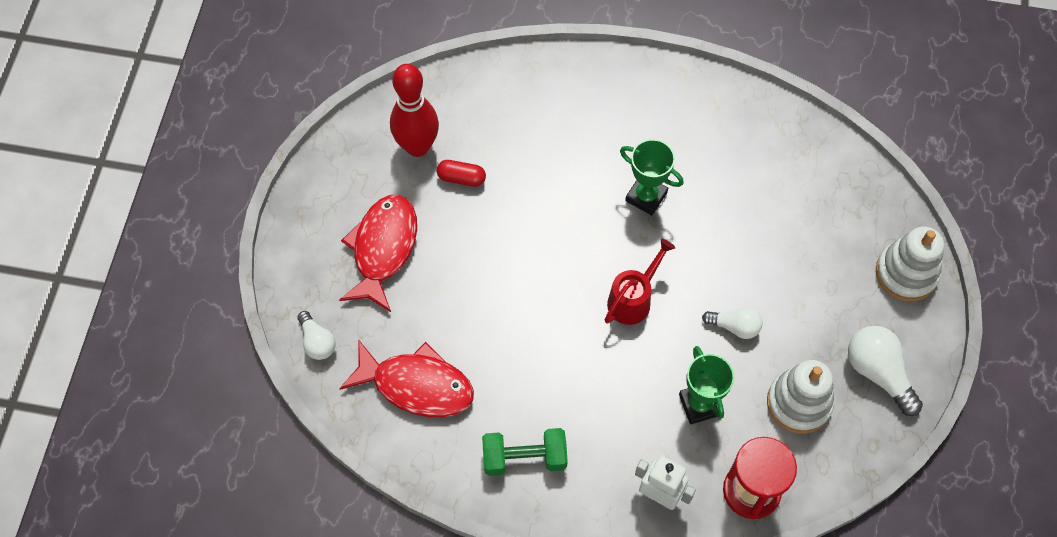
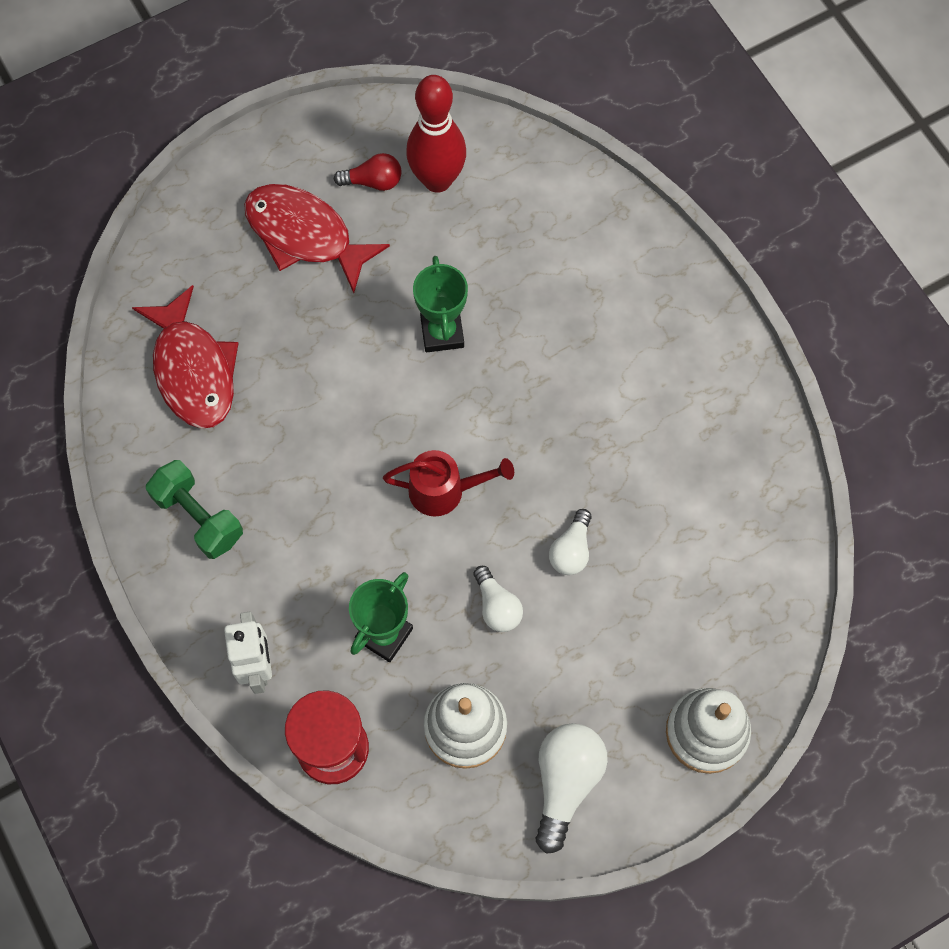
camera: 50 degrees right, 5 degrees up
white light bulb [297,311,336,360] -> white light bulb moved to [549,509,592,575]
red fish [339,195,417,312] -> red fish turned 120 degrees counterclockwise [244,184,390,293]
red capsule [437,160,486,187] -> none
green trophy [620,139,684,215] -> green trophy moved to [413,256,468,352]
none -> red light bulb [334,153,401,191]

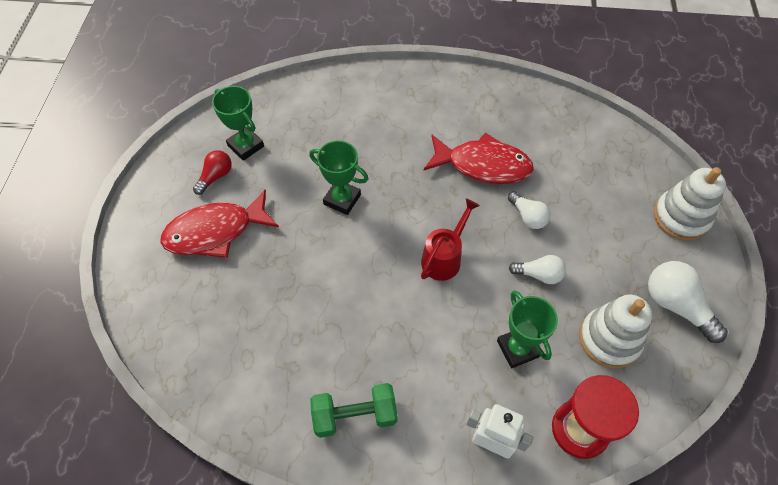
camera: 55 degrees left, 10 degrees down
red fish [132,285,239,429] -> red fish moved to [423,133,534,184]
red bowling pin [406,75,466,193] -> green trophy [212,86,264,161]

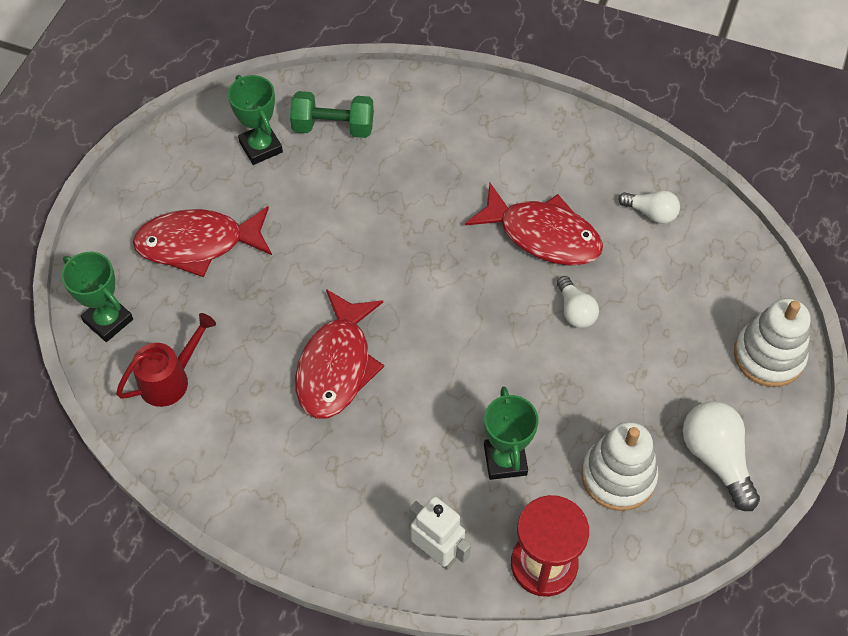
camera: 15 degrees right, 0 degrees up
red light bulb [193,150,232,195] -> none
green trophy [309,140,368,215] -> green trophy moved to [61,252,133,342]
green dumbbell [310,383,398,438] -> green dumbbell moved to [290,91,374,138]
red watering can [421,198,480,281] -> red watering can moved to [116,313,216,407]
white light bulb [509,255,566,284] -> white light bulb moved to [618,190,680,224]
none -> red fish [295,289,384,419]

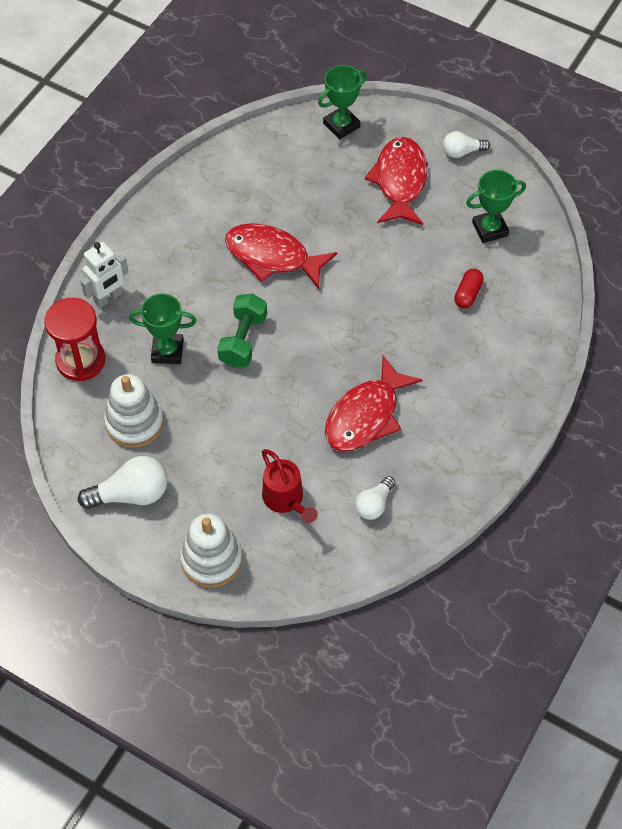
camera: 100 degrees right, 0 degrees up
red watering can [116,313,216,407] -> red watering can moved to [262,449,318,523]
green dumbbell [290,91,374,138] -> green dumbbell moved to [217,294,267,367]
white light bulb [557,276,599,328] -> white light bulb moved to [443,131,490,158]
none -> red capsule [454,269,484,309]

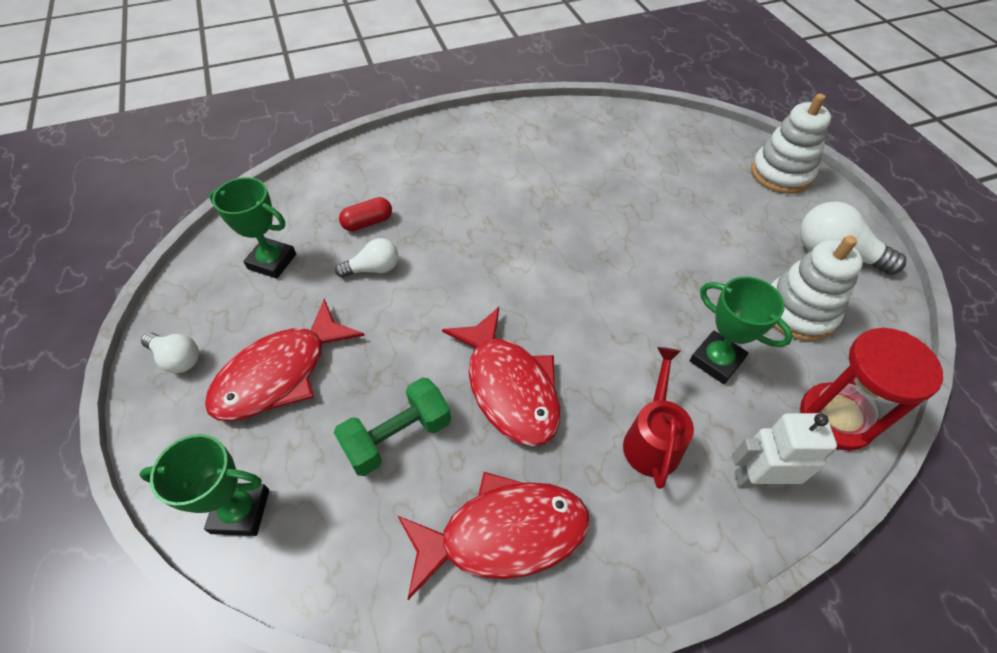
camera: 140 degrees left, 5 degrees down
green dumbbell [217,294,267,367] -> green dumbbell moved to [334,377,451,476]
red watering can [262,449,318,523] -> red watering can moved to [623,347,694,489]
red fish [325,355,423,451] -> red fish moved to [397,472,590,600]
white light bulb [355,476,395,520] -> white light bulb moved to [335,238,398,278]

